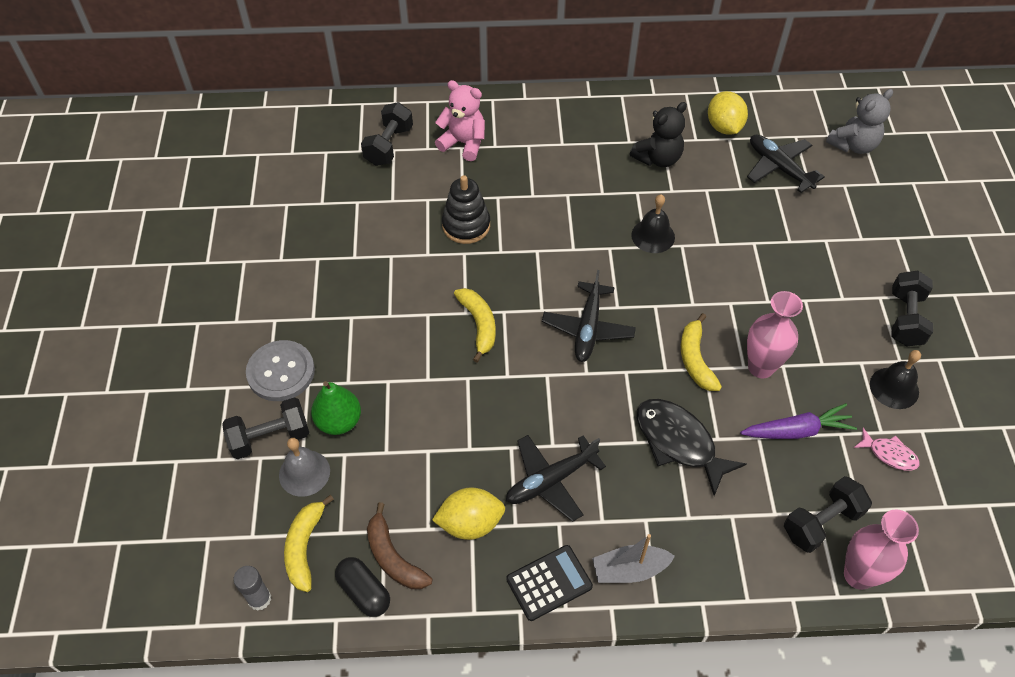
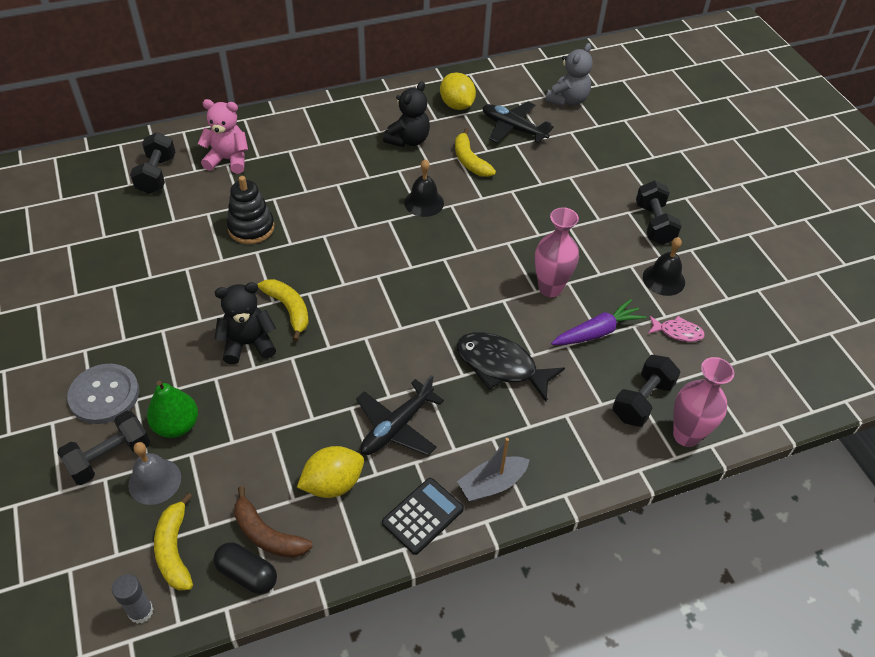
camera: 20 degrees left, 5 degrees down
black plane [542,270,636,362] -> none
yellow banana [681,313,722,391] -> yellow banana moved to [455,128,496,177]
none -> black teddy bear [215,282,276,365]

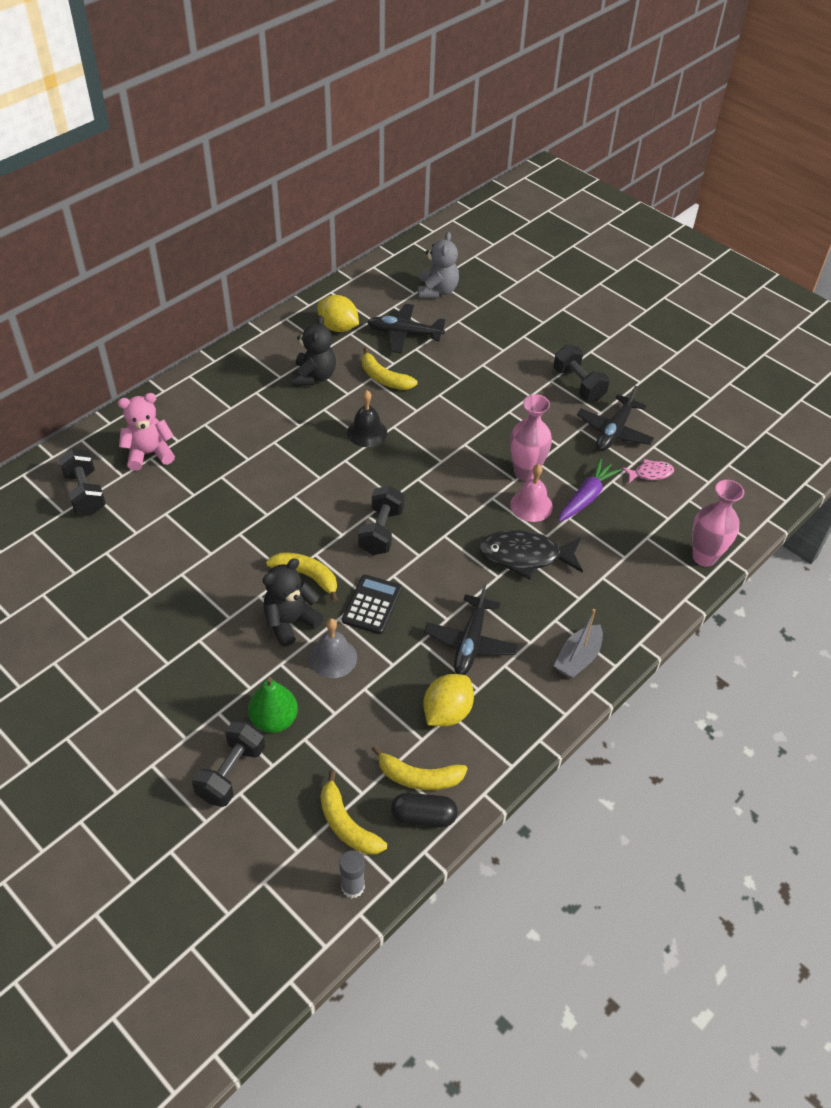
camera: 25 degrees left, 0 degrees up
grey button [67,364,139,424] -> none
grey bell [128,442,181,505] -> grey bell moved to [310,618,357,678]
black stacking toy [227,176,274,244] -> none
brown banana [234,486,313,558] -> yellow banana [372,745,468,790]
black calculator [382,478,464,555] -> black calculator moved to [342,574,402,634]
black dumbbell [612,355,681,427] -> black dumbbell moved to [358,486,404,555]
black bell [643,237,685,296] -> black plane [577,385,654,451]
none -> pink bell [510,464,553,522]

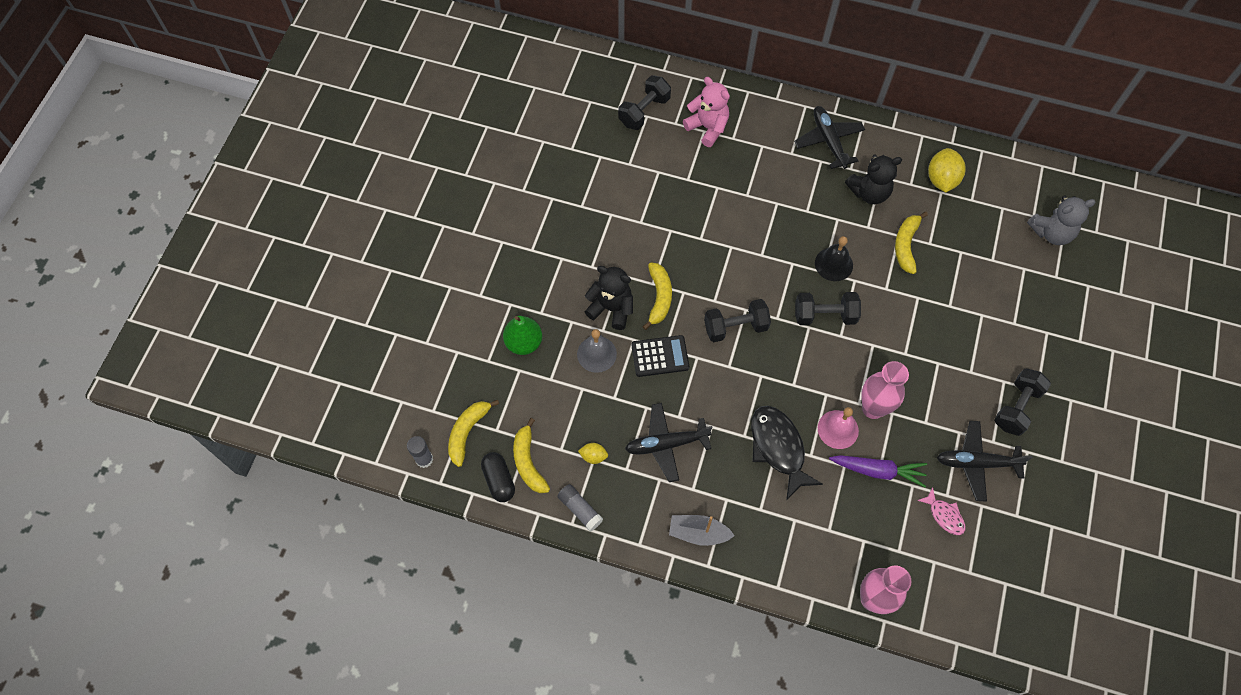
camera: 65 degrees right, 15 degrees up
black dumbbell [192,721,265,807] -> black dumbbell moved to [795,292,861,325]
black plane [367,304,446,353] -> black plane moved to [794,106,865,169]
yellow lemon [423,674,474,726] -> yellow lemon [578,443,608,464], size x0.53
none -> grey glue stick [557,484,603,531]

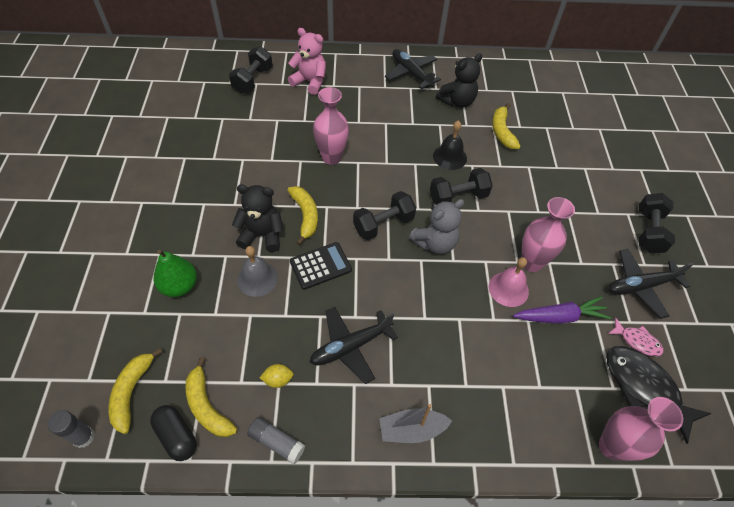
camera: 20 degrees left, 10 degrees down
black fish [751,406,823,501] -> black fish moved to [606,346,712,444]
yellow lemon [928,148,966,192] -> none
grey teddy bear [1027,195,1095,245] -> grey teddy bear moved to [409,199,464,254]
none -> pink vase [313,87,349,165]

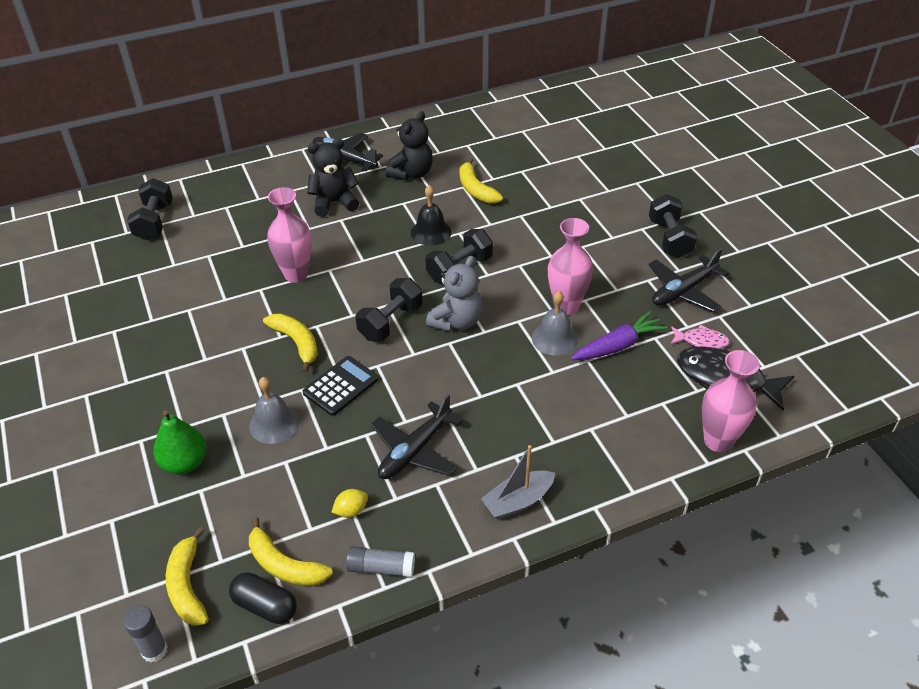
camera: 20 degrees left, 10 degrees down
black teddy bear [232,184,284,252] -> black teddy bear moved to [307,138,359,217]
pink teddy bear [288,28,326,95] -> none
pink bell [489,257,529,307] -> grey bell [532,291,578,356]

